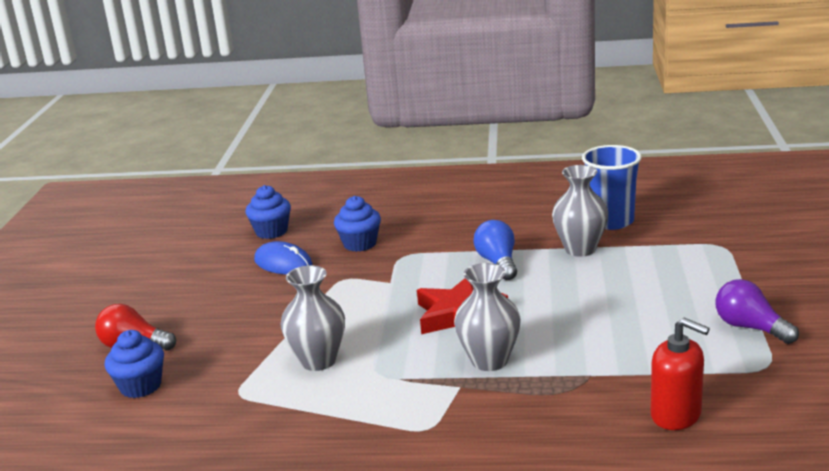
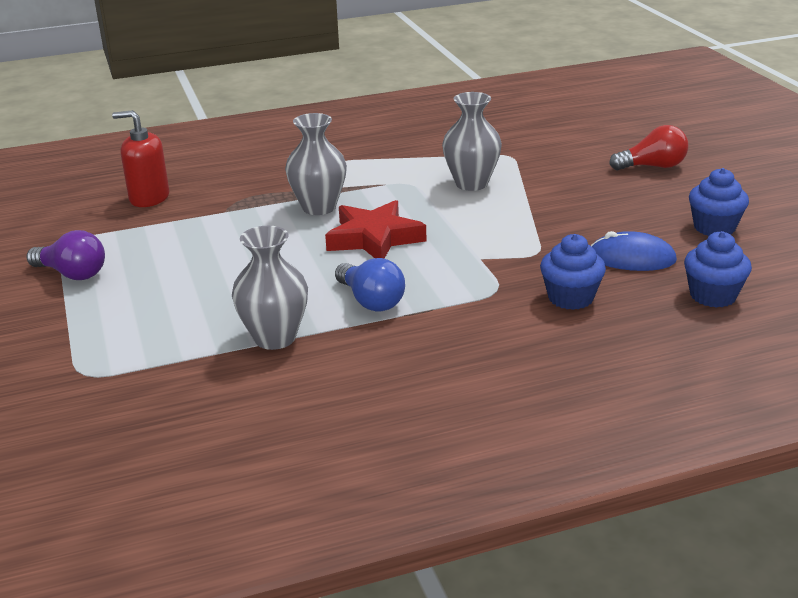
camera: 155 degrees right, 5 degrees up
blue cupcake [104,330,164,398] -> blue cupcake moved to [689,168,749,236]
blue cup [582,145,642,230] -> none

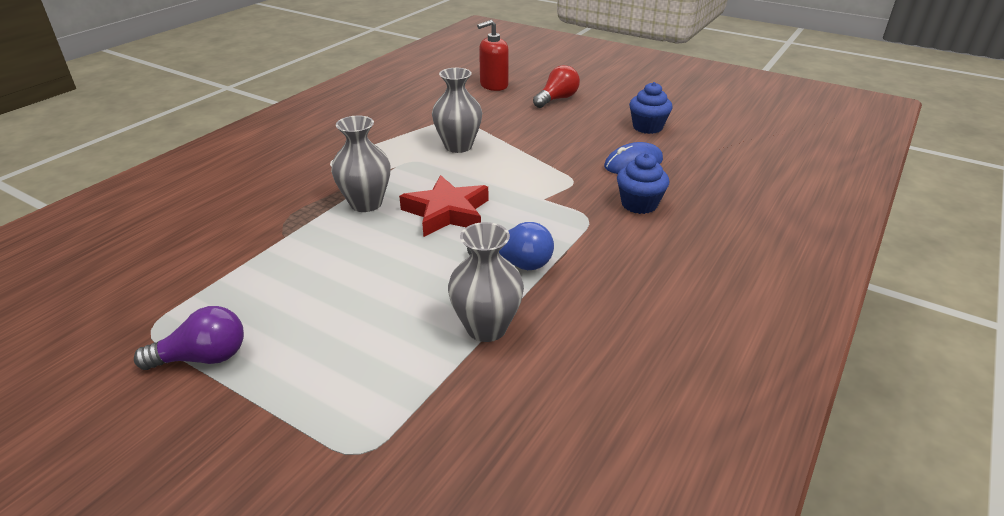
camera: 40 degrees left, 5 degrees up
red soap dispenser [112,110,169,207] -> red soap dispenser moved to [477,20,509,91]
blue cupcake [684,231,752,308] -> none

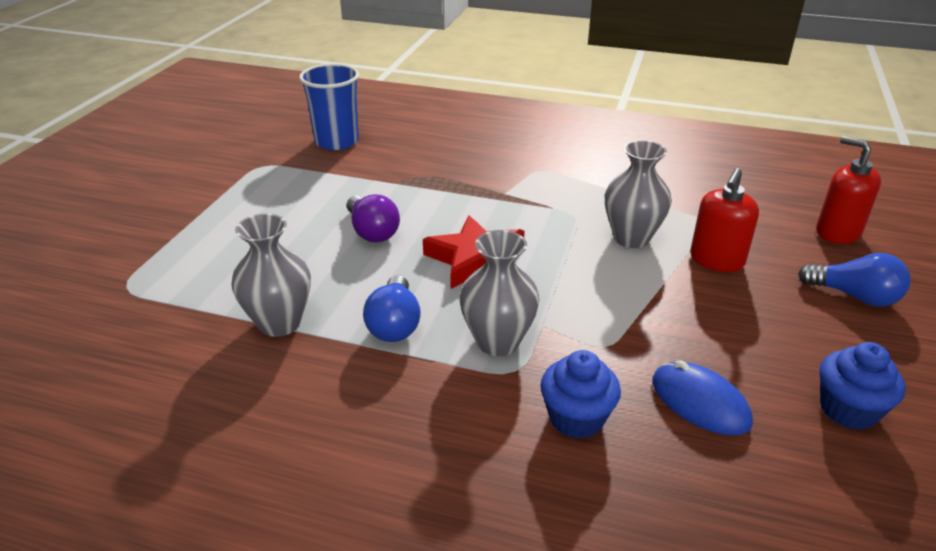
camera: 75 degrees right, 0 degrees up
purple light bulb [134,306,244,370] -> purple light bulb moved to [347,194,400,242]
grey vase [331,116,391,212] -> grey vase moved to [460,230,540,356]
red light bulb [533,65,580,108] -> blue light bulb [798,253,911,307]
none -> blue cup [299,64,359,150]
none -> red soap dispenser [690,168,759,272]

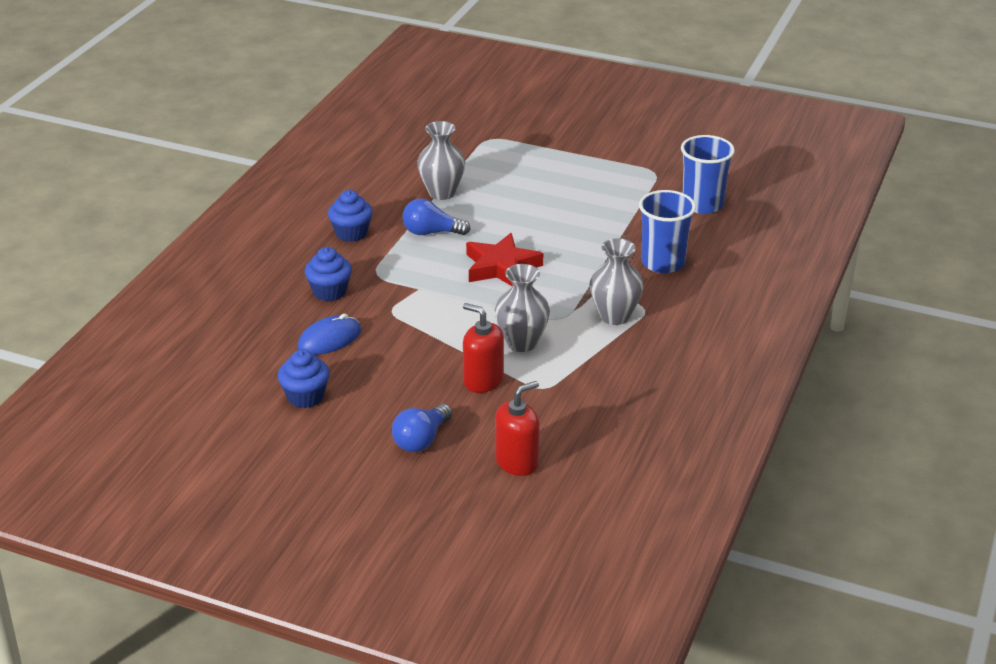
camera: 95 degrees right, 0 degrees up
purple light bulb [347,194,400,242] -> none
grey vase [460,230,540,356] -> grey vase moved to [590,238,644,325]
none -> blue cupcake [328,190,373,242]
none -> blue cup [639,190,696,273]

